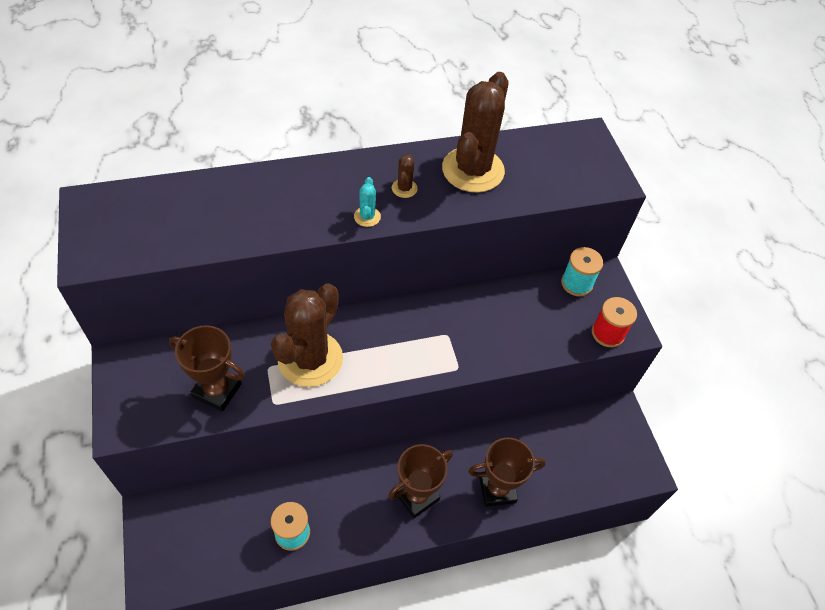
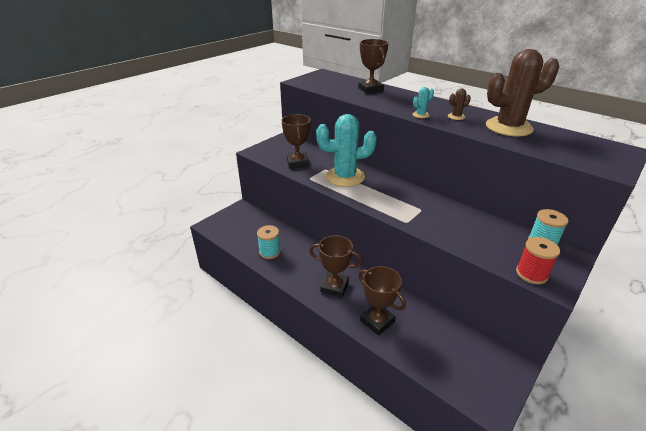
camera: 60 degrees right, 20 degrees down
brown cactus [271,283,343,387] -> turquoise cactus [316,114,377,187]
none -> brown trophy [358,39,389,94]

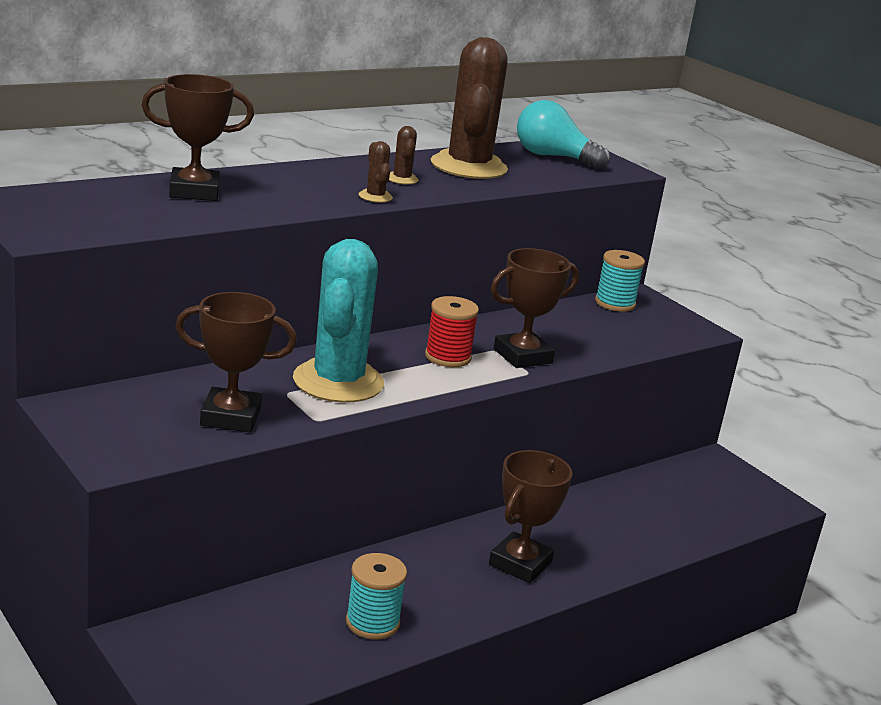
camera: 80 degrees left, 10 degrees down
brown trophy [358,266,406,335] -> brown trophy moved to [491,248,579,368]
turquoise cactus [413,87,434,118] -> brown cactus [359,141,393,203]
red spool [516,237,560,284] -> red spool moved to [425,296,479,367]
none -> turquoise light bulb [517,100,610,169]

